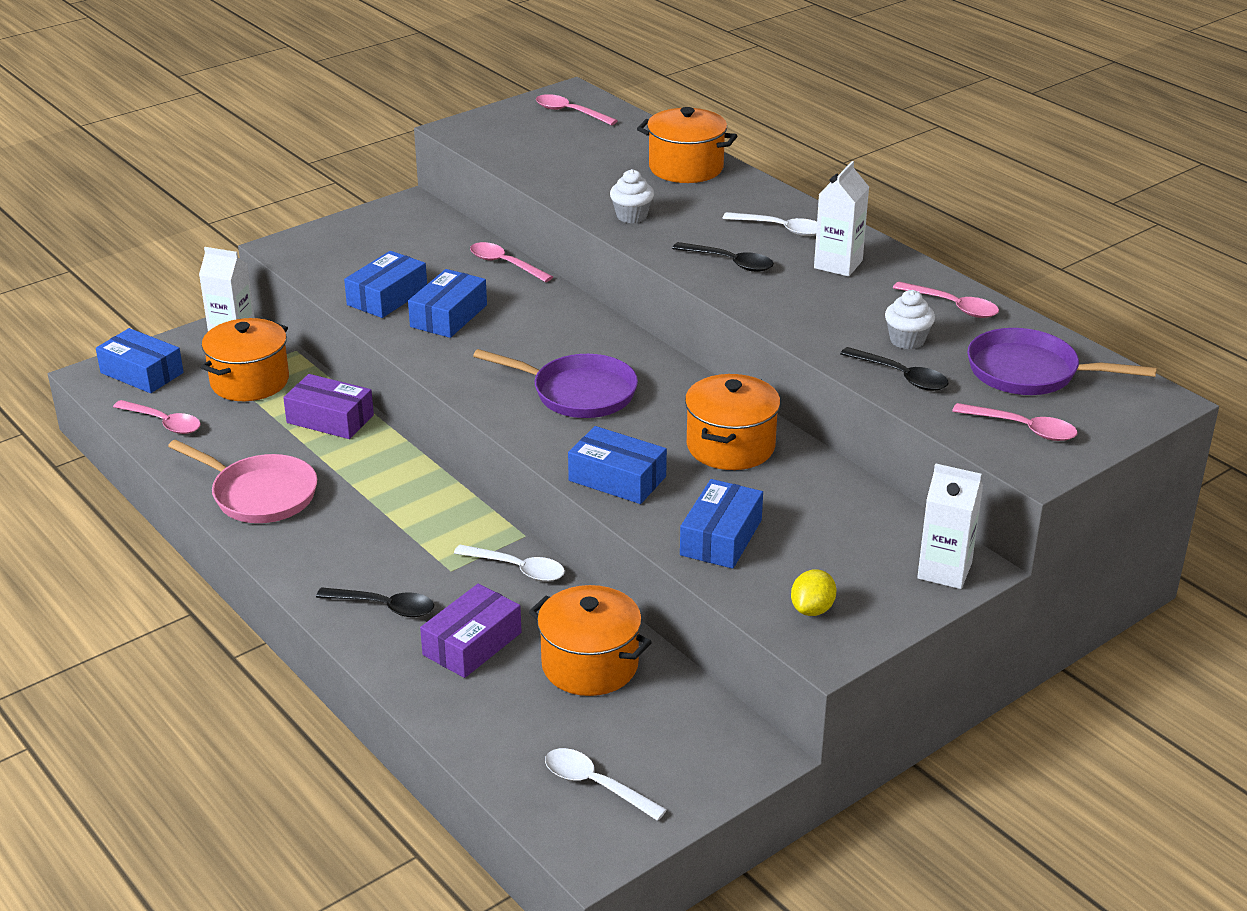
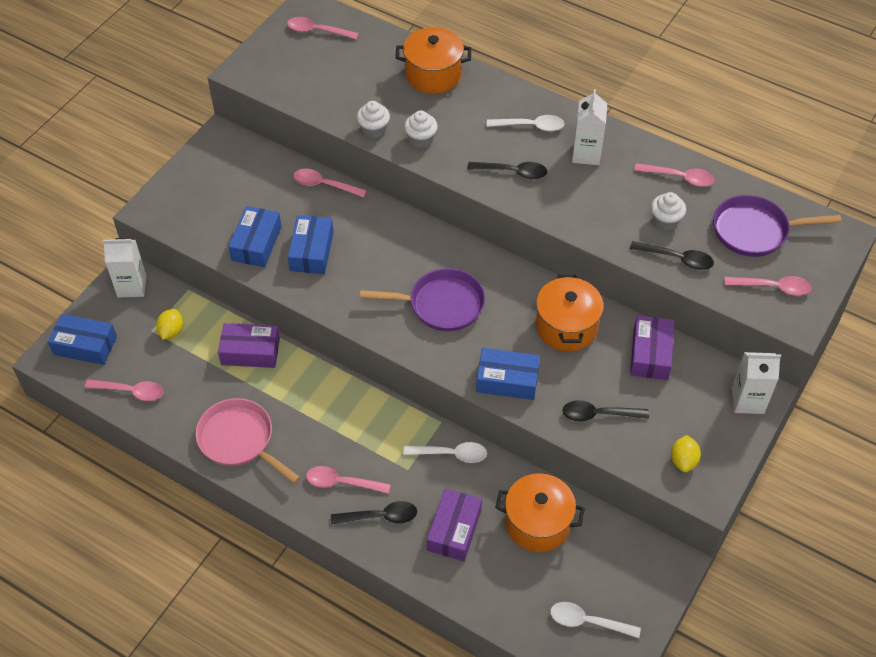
camera: 20 degrees left, 20 degrees up
pink pan [168,440,318,523] -> pink pan turned 150 degrees counterclockwise [195,398,300,484]
orange pot [201,318,289,401] -> yellow lemon [156,309,183,340]
blue box [680,479,763,569] -> black spoon [562,400,649,421]
none -> pink spoon [306,466,391,494]
none -> white cupcake [357,101,390,138]
none -> purple box [630,315,674,380]

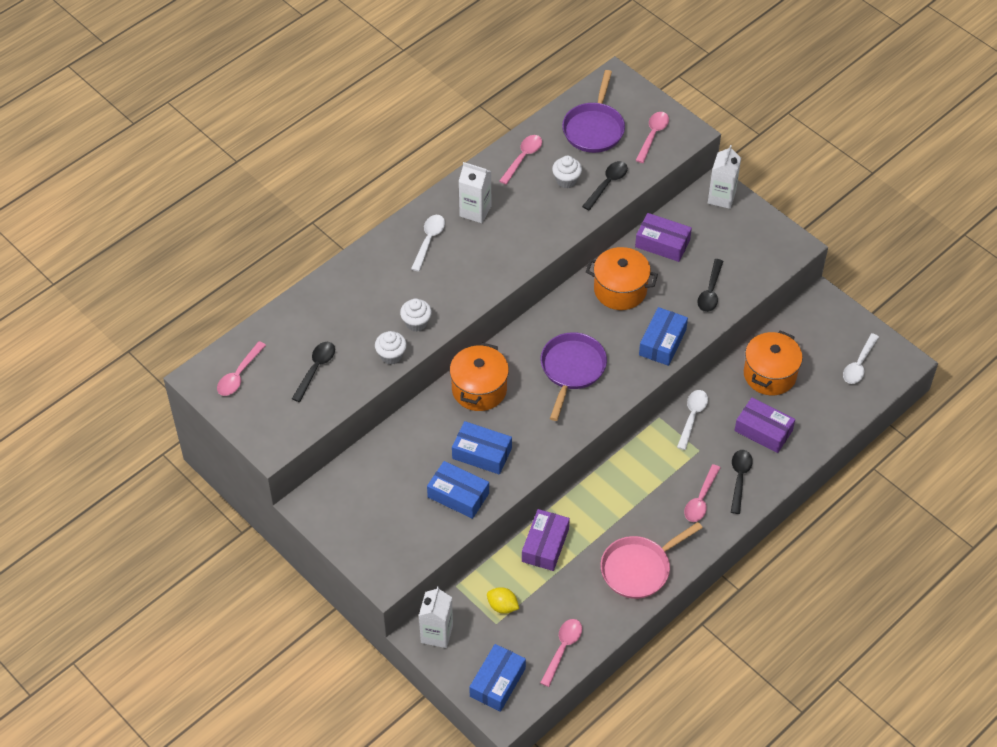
camera: 75 degrees left, 0 degrees up
pink spoon [293,169,367,197] -> none
orange pot [395,27,471,94] -> orange pot moved to [450,343,509,411]
black spoon [468,162,547,179] -> black spoon moved to [292,342,335,402]
yellow lemon [671,435,701,472] -> none

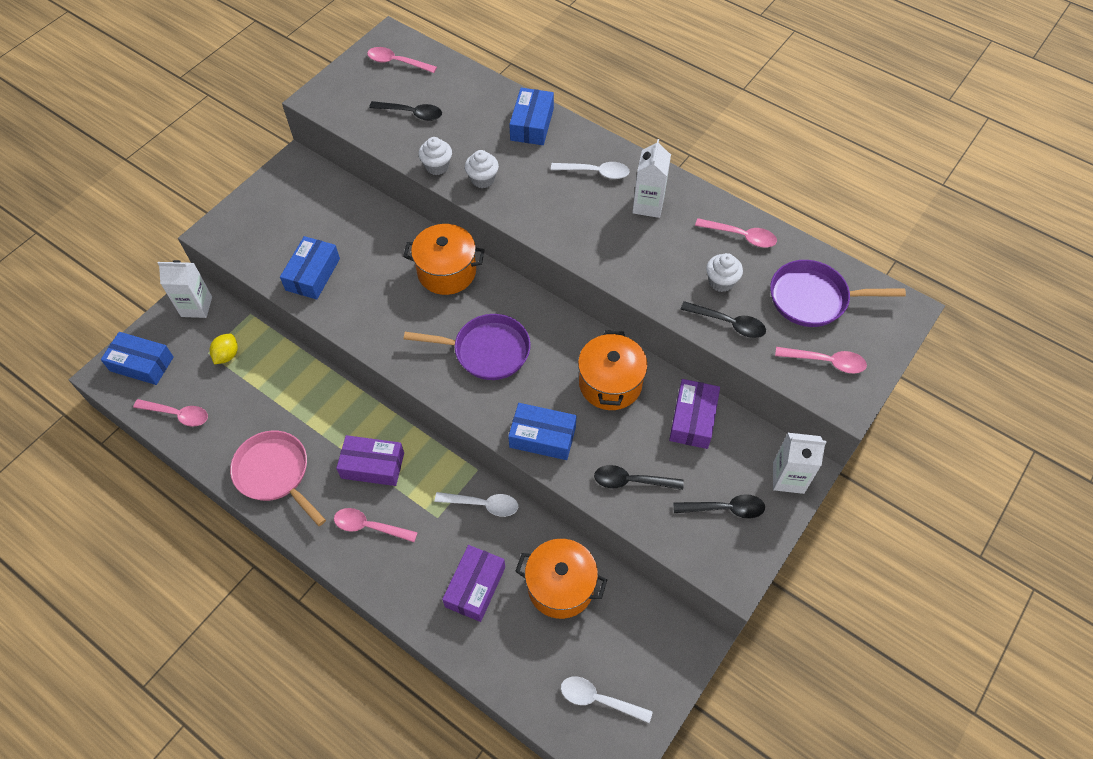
camera: 80 degrees right, 5 degrees up
blue box [452,421,512,475] -> blue box moved to [509,88,554,145]
purple box [522,509,570,571] -> purple box moved to [336,435,404,486]
black spoon [731,450,753,514] -> black spoon moved to [673,494,765,519]

